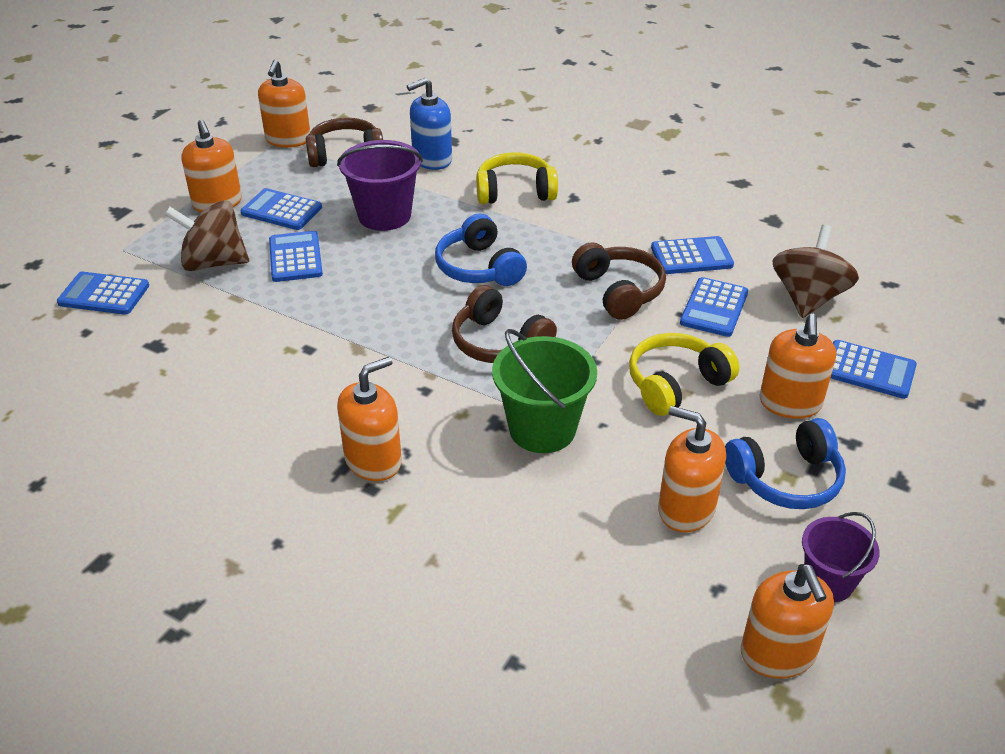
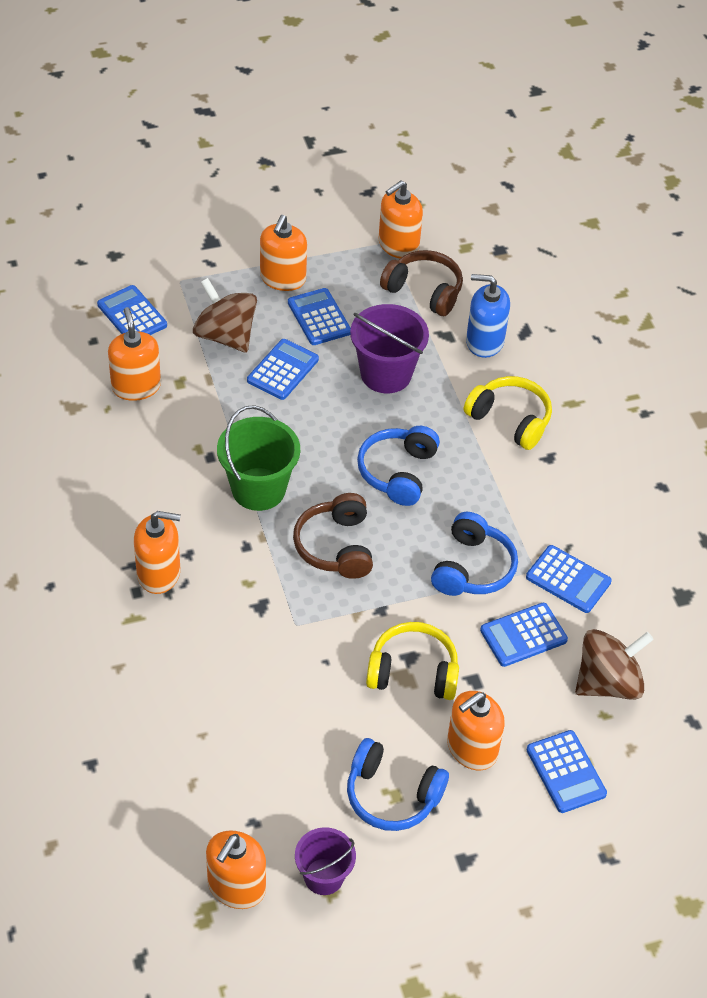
camera: 40 degrees right, 10 degrees up
green bucket [492,329,597,453] -> green bucket moved to [217,405,300,511]
brown headphones [572,242,666,320] -> blue headphones [431,512,518,596]
orange soap dispenser [658,406,726,532] -> orange soap dispenser moved to [108,307,161,401]

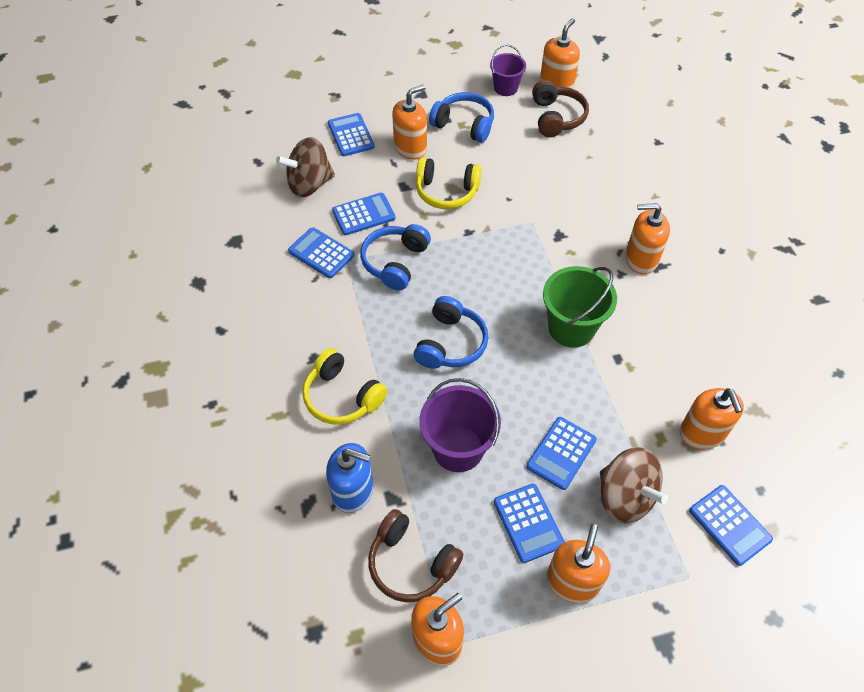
camera: 175 degrees left, 5 degrees up
brown headphones [293,493,373,579] -> brown headphones moved to [532,80,589,137]

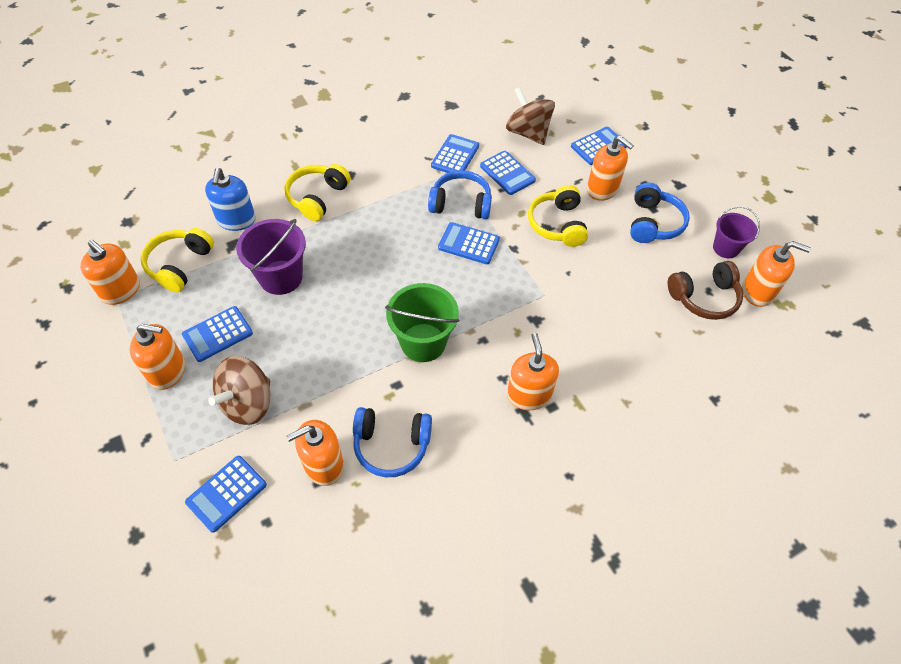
camera: 75 degrees right, 0 degrees up
brown headphones [368,509,463,602] -> yellow headphones [141,228,214,292]
blue headphones [414,296,488,369] -> blue headphones moved to [353,407,432,477]
blue calculator [526,417,597,490] -> blue calculator moved to [438,222,500,264]

